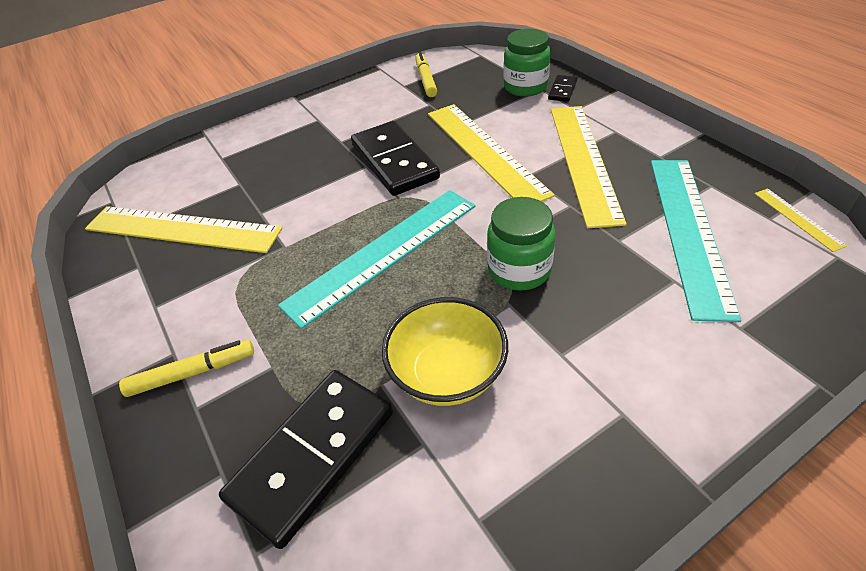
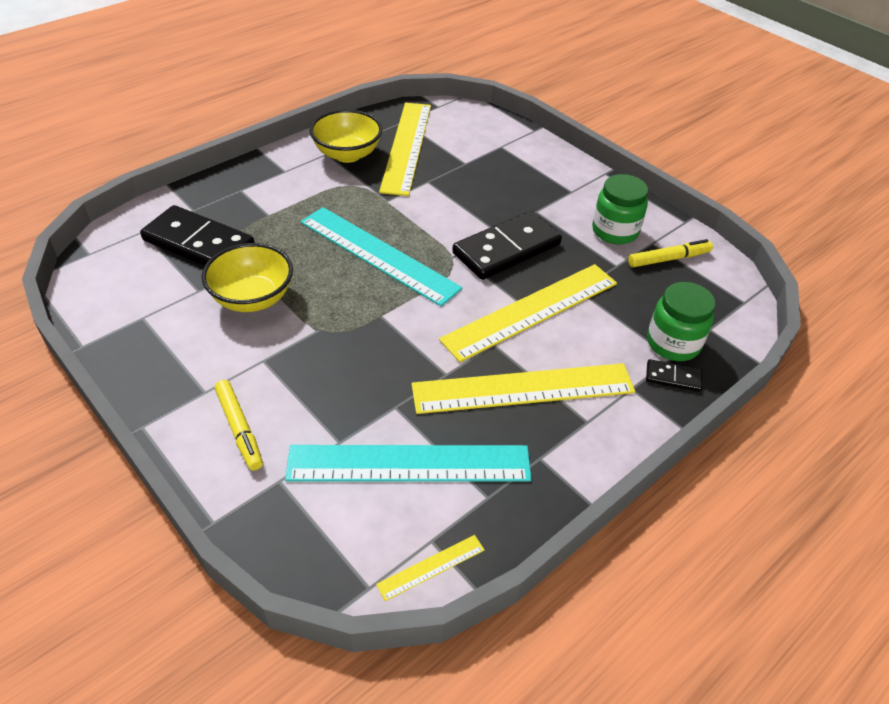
camera: 75 degrees right, 0 degrees up
yellow marker [119,340,254,397] -> yellow marker moved to [215,380,263,471]
green jar [487,197,556,291] -> green jar moved to [592,174,648,244]
none -> yellow bowl [310,109,382,163]

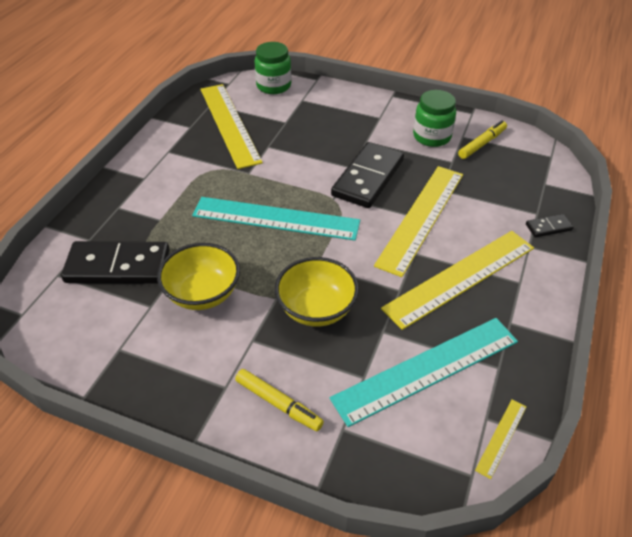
camera: 25 degrees left, 0 degrees up
yellow bowl [310,109,382,163] -> yellow bowl moved to [275,257,359,327]
green jar [647,282,716,361] -> green jar moved to [255,42,291,94]

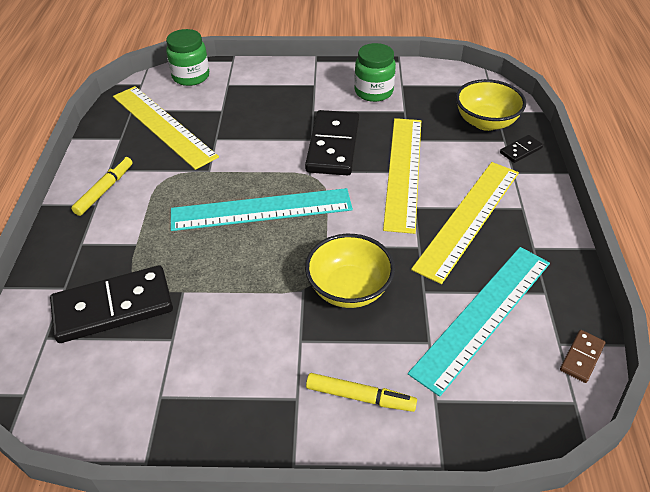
camera: 20 degrees left, 0 degrees up
yellow bowl [157,243,240,310] -> yellow bowl moved to [456,79,526,131]
yellow marker [458,120,507,159] -> yellow marker moved to [71,157,132,216]
yellow ruler [475,399,526,479] -> brown domino [560,330,606,383]

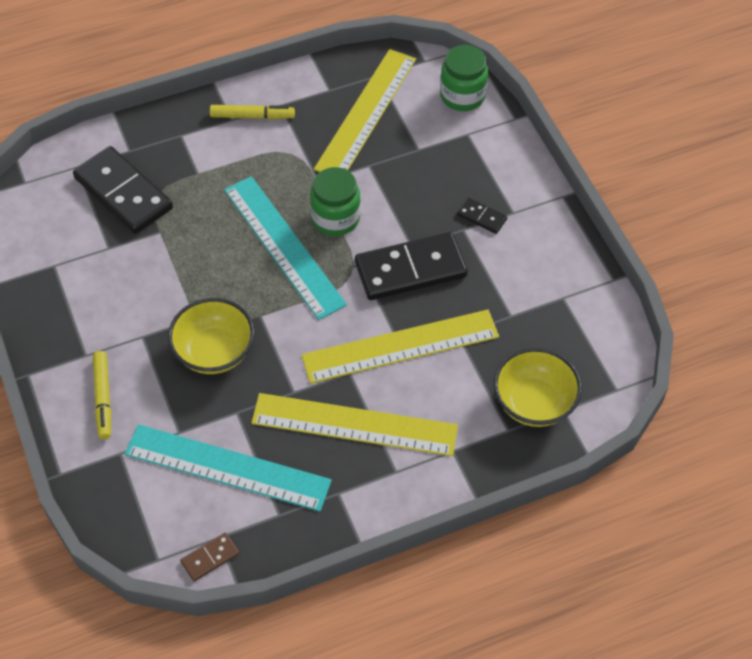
camera: 65 degrees right, 10 degrees up
green jar [354,43,396,102] -> green jar moved to [310,167,361,236]
black domino [500,135,543,163] -> black domino moved to [457,197,507,234]
brown domino [560,330,606,383] -> brown domino turned 45 degrees counterclockwise [180,533,239,582]

